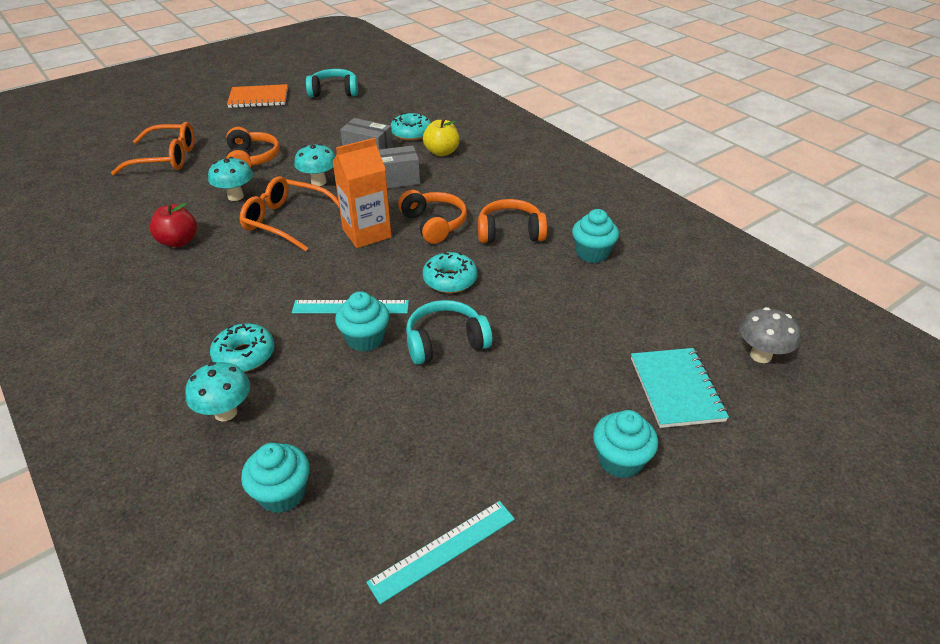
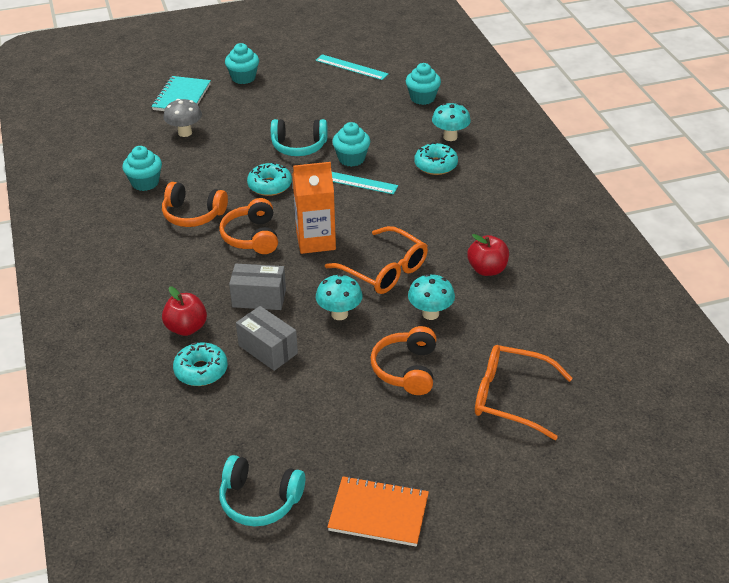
camera: 160 degrees left, 0 degrees up
turquoise ruler [366,501,515,604] -> turquoise ruler turned 45 degrees clockwise [315,54,388,80]
yellow apple [423,119,460,156] -> red apple [162,286,207,336]
grey mushroom [740,307,800,363] -> grey mushroom moved to [163,99,202,137]

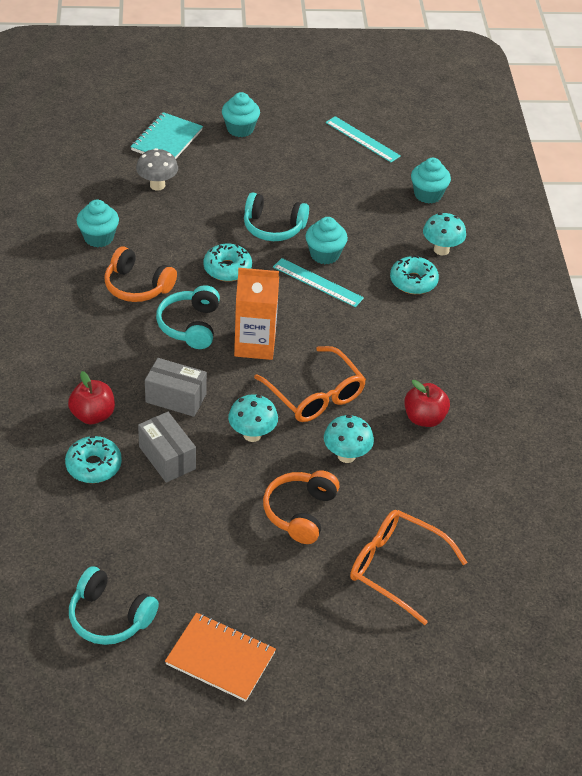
camera: 10 degrees right, 5 degrees up
orange headphones [219,198,278,254] -> turquoise headphones [156,285,220,349]

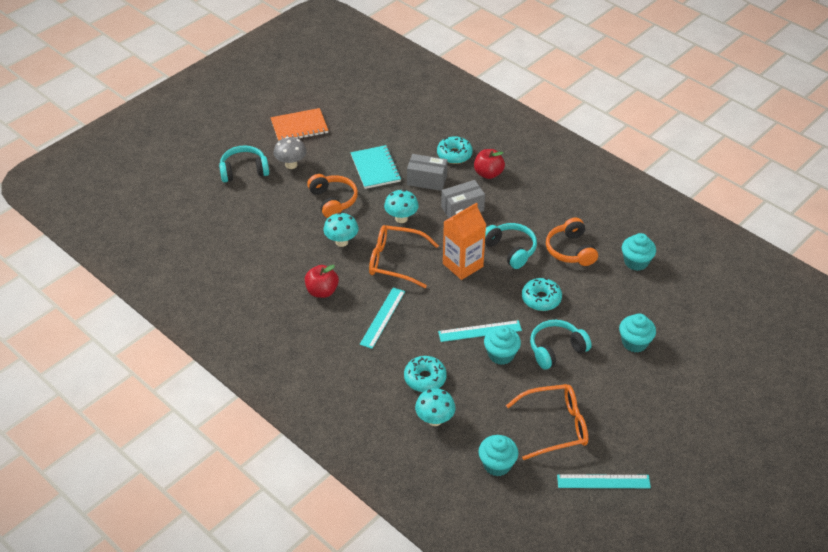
camera: 140 degrees right, 0 degrees up
turquoise headphones [69,566,159,645] -> turquoise headphones moved to [219,145,269,182]
orange headphones [104,247,177,302] -> orange headphones turned 90 degrees counterclockwise [546,217,598,266]
turquoise notebook [131,112,203,159] -> turquoise notebook moved to [351,145,401,189]
grey mushroom [136,148,178,191] -> grey mushroom moved to [274,137,307,169]
turquoise cupcake [222,92,260,137] -> turquoise cupcake moved to [619,313,656,352]
orange glasses [350,510,468,625] -> orange glasses moved to [506,384,588,460]
none -> turquoise ruler [360,288,405,349]

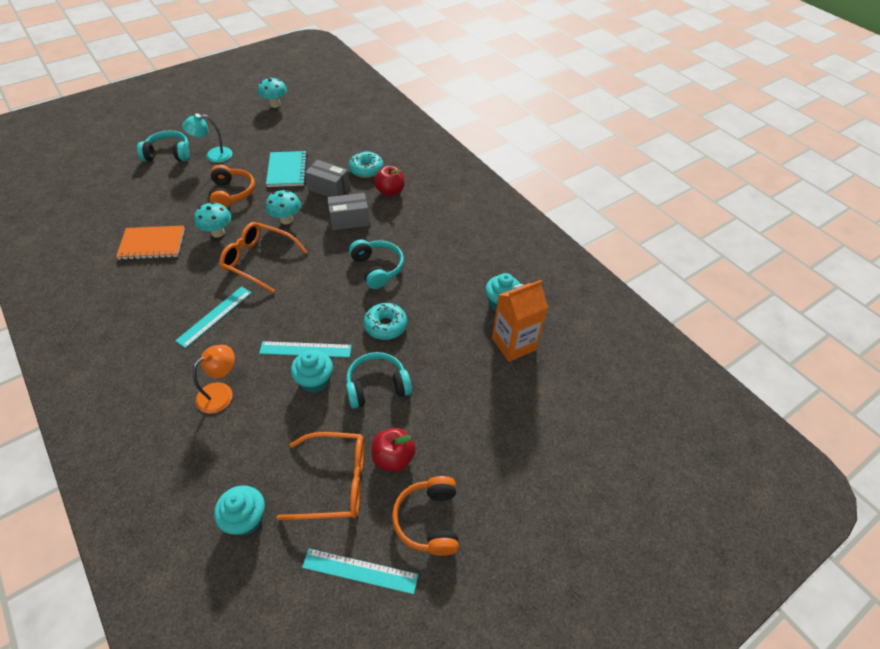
camera: 10 degrees right, 5 degrees up
orange notebook [270,108,328,141] -> orange notebook moved to [116,226,185,260]
grey mushroom [274,137,307,169] -> turquoise lamp [182,114,233,163]
red apple [305,265,339,298] -> red apple moved to [372,428,415,472]
turquoise donut [404,356,447,392] -> orange lamp [193,345,235,414]
turquoise mushroom [415,388,456,426] -> turquoise mushroom moved to [258,77,287,108]
orange carton [443,203,486,280] -> orange carton moved to [492,280,548,362]
orange headphones [546,217,598,266] -> orange headphones moved to [392,476,459,556]
turquoise cupcake [619,313,656,352] -> none

